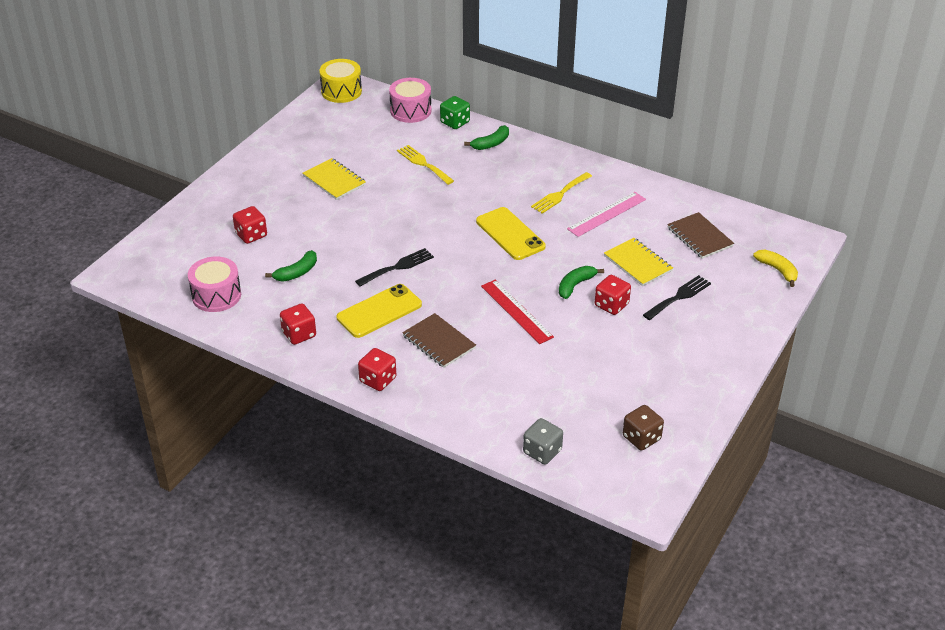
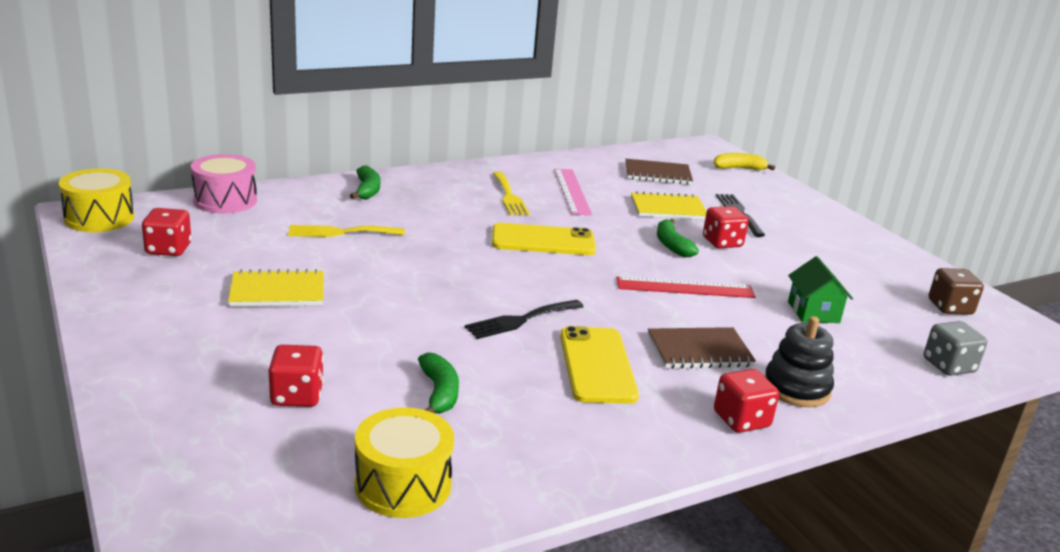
camera: 60 degrees left, 15 degrees down
pink drum [188,256,241,312] -> yellow drum [355,407,454,518]
red dice [280,303,316,345] -> red dice moved to [142,208,191,256]
black fork [355,248,434,287] -> black fork turned 120 degrees counterclockwise [465,300,584,339]
green dice [440,96,470,129] -> none
none -> black stacking toy [764,316,834,407]
none -> green house [788,256,853,323]

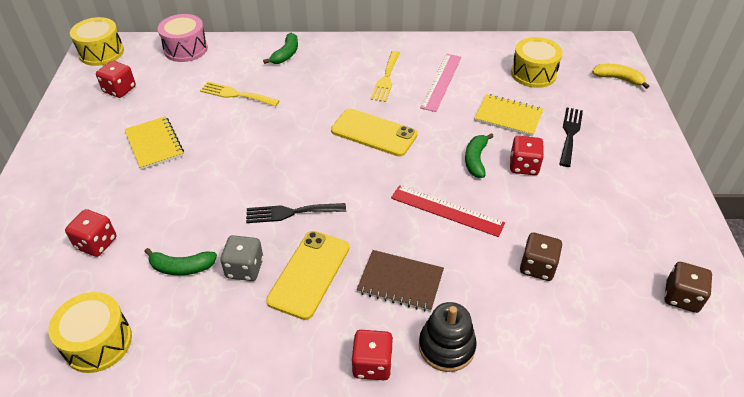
camera: 30 degrees right, 20 degrees up
yellow notebook [228,269,324,306] -> yellow notebook turned 45 degrees clockwise [124,116,184,170]
green banana [418,352,459,414] -> green banana turned 75 degrees clockwise [144,248,217,275]
brown notebook [625,159,693,185] -> yellow drum [511,37,563,88]
green house [788,256,853,323] -> brown dice [520,233,562,281]
grey dice [924,321,987,376] -> grey dice moved to [220,235,263,281]

